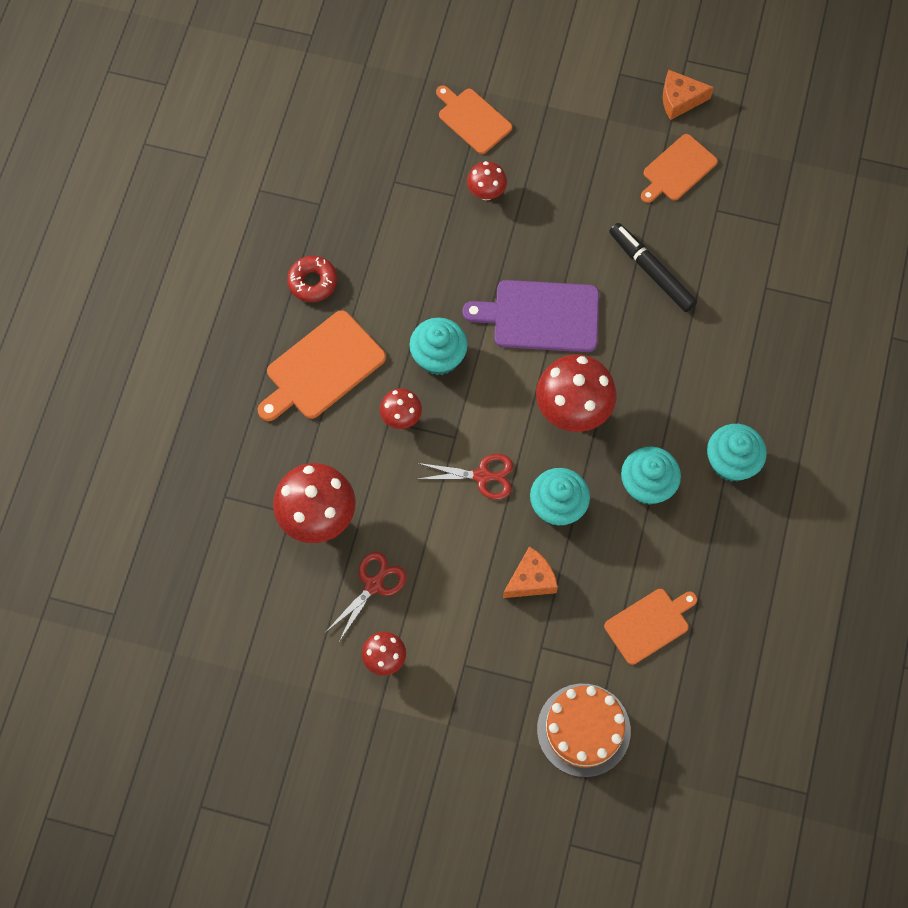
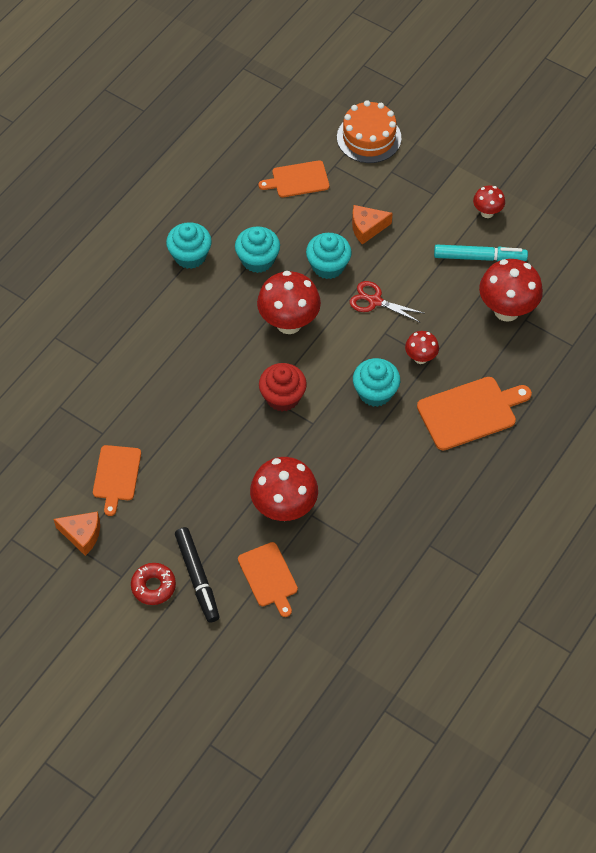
camera: 160 degrees left, 10 degrees down
red donut [287,256,337,302] -> red donut moved to [131,563,176,605]
red scissors [326,552,407,642] -> turquoise marker [434,245,528,262]
purple cutting board [463,280,599,352] -> red cupcake [259,363,307,412]
red mushroom [467,161,507,200] -> red mushroom [250,457,318,521], size x1.88
black marker [609,223,697,312] -> black marker moved to [175,527,219,623]
orange cutting board [641,134,718,203] -> orange cutting board turned 120 degrees clockwise [93,445,141,516]

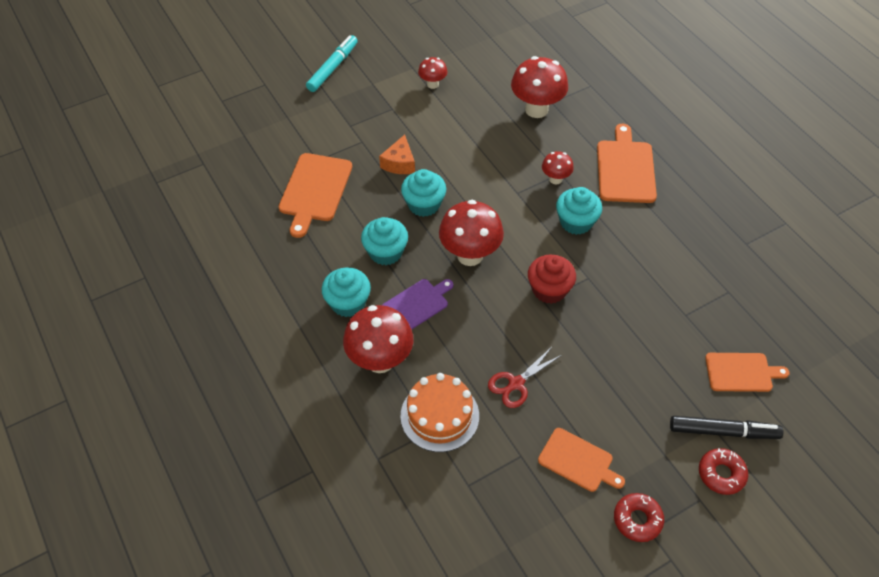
camera: 65 degrees left, 5 degrees down
orange cheese [54,511,100,556] -> red donut [614,493,664,542]
red mushroom [250,457,318,521] -> red mushroom moved to [343,305,413,373]
orange cutting board [259,160,329,197] -> orange cutting board [279,153,352,238], size x1.51
orange cake [337,100,401,163] -> orange cake moved to [400,373,479,452]
red scissors [350,281,424,323] -> red scissors moved to [488,347,562,408]
turquoise marker [434,245,528,262] -> turquoise marker moved to [306,35,358,92]
none -> purple cutting board [382,279,453,329]

